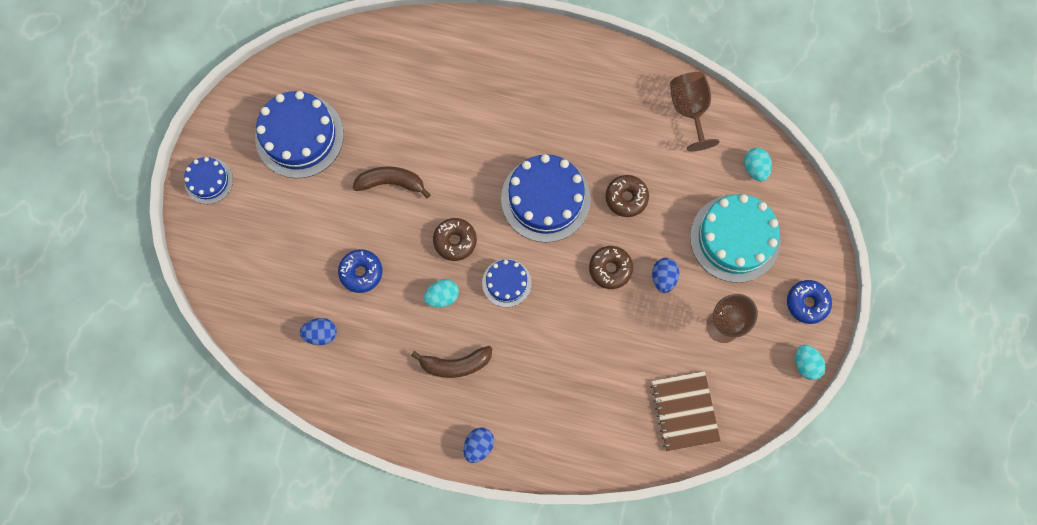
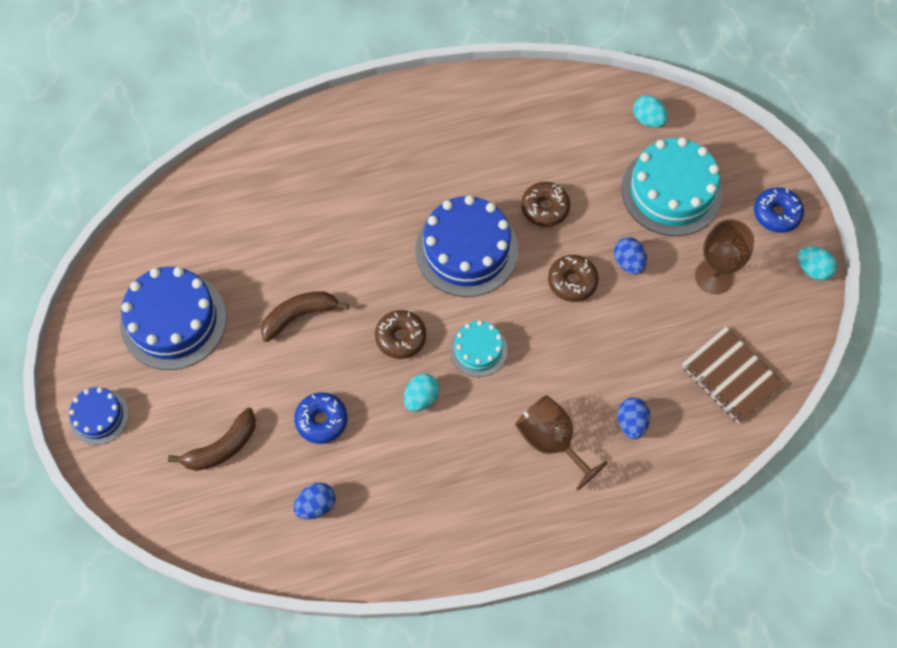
camera: 30 degrees left, 10 degrees down
brown banana [411,346,492,378] -> brown banana moved to [168,408,256,471]
blue egg [464,427,494,463] -> blue egg moved to [617,397,650,439]
blue cake [482,259,531,307] -> turquoise cake [450,320,507,377]
brown goblet [670,72,719,151] -> brown goblet moved to [515,395,608,491]

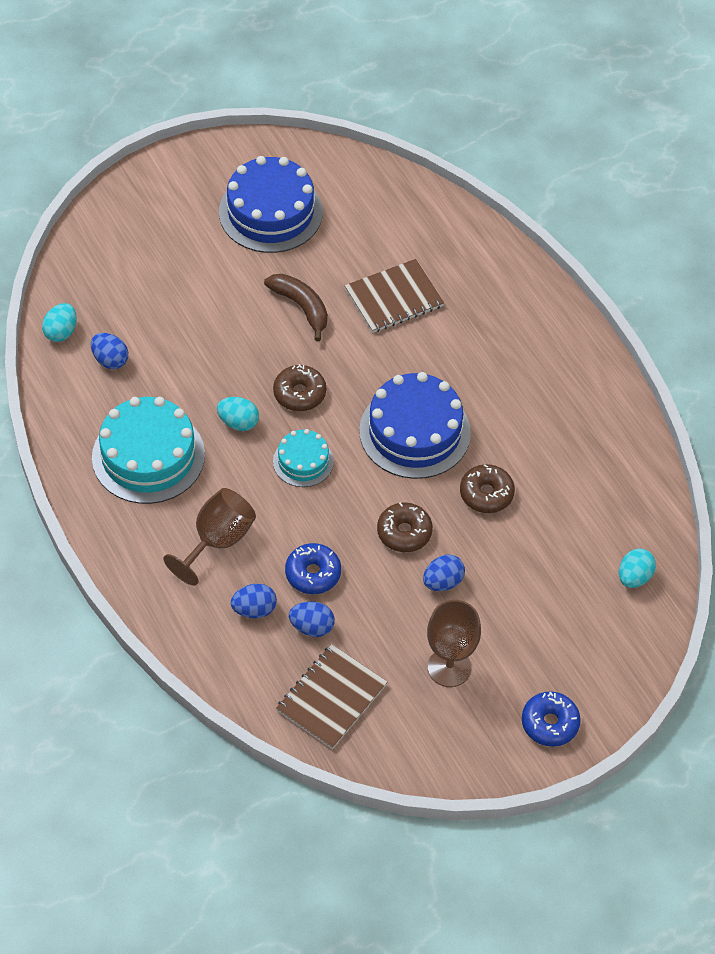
camera: 75 degrees right, 10 degrees down
blue cake [69,387,129,445] -> none
brown banana [168,408,256,471] -> none
blue donut [294,392,348,444] -> blue donut moved to [285,543,341,594]
turquoise cake [621,137,723,236] -> turquoise cake moved to [92,397,205,504]
turquoise egg [798,246,837,281] -> turquoise egg moved to [42,303,77,342]
none -> blue egg [289,601,335,637]
none -> brown notebook [345,259,444,333]

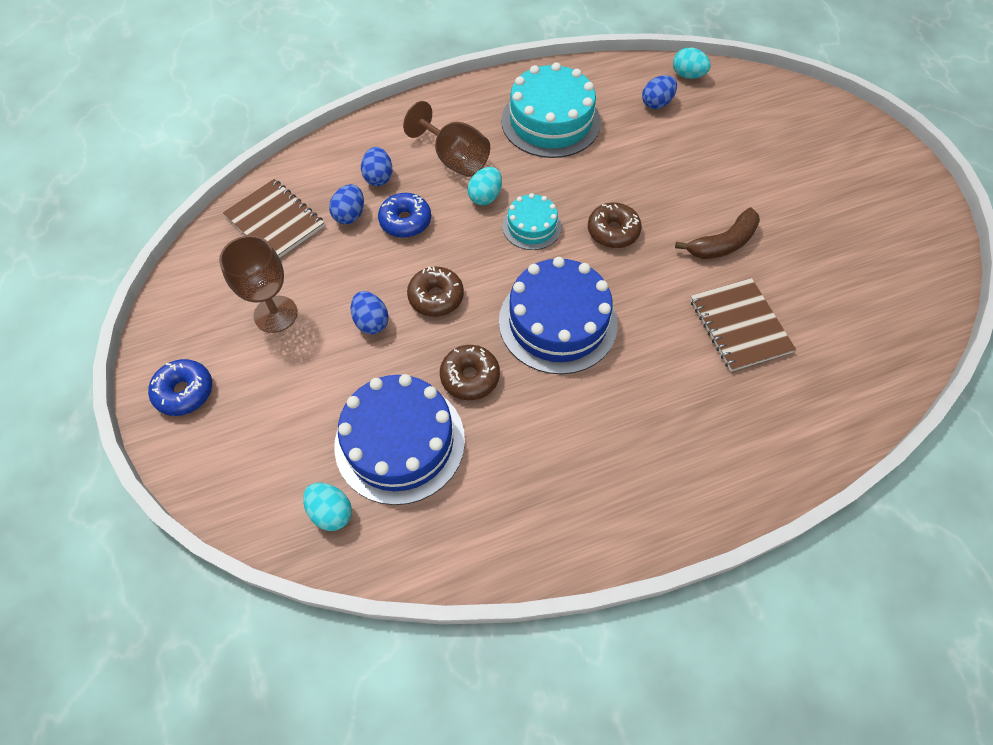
camera: 100 degrees right, 5 degrees up
turquoise egg [217,397,259,431] -> turquoise egg moved to [468,167,502,205]
blue cake [219,156,323,253] -> blue cake moved to [334,374,465,505]

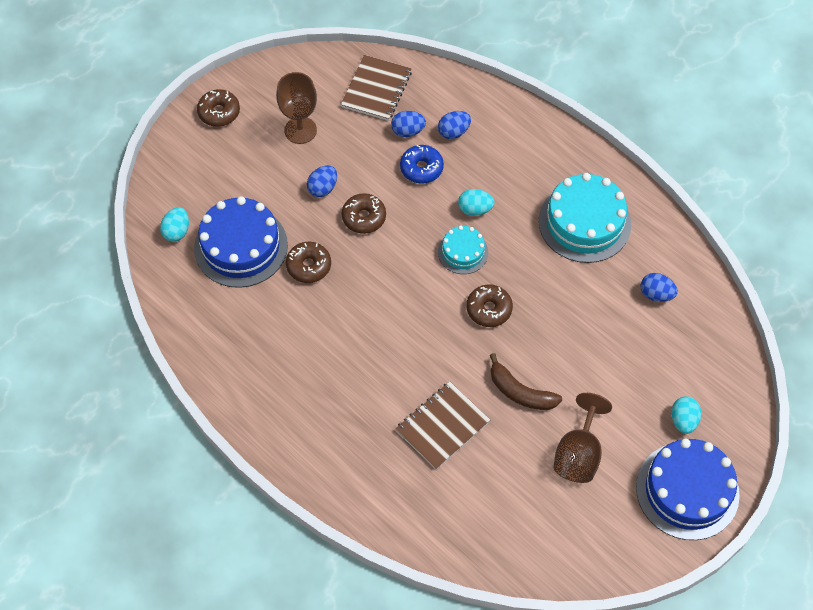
camera: 65 degrees right, 0 degrees up
blue donut [148,359,212,416] -> brown donut [197,89,240,127]
brown goblet [403,101,490,177] -> brown goblet moved to [553,393,612,483]
blue cake [499,257,618,374] -> blue cake moved to [636,439,740,540]
turquoise egg [673,47,711,79] -> turquoise egg moved to [671,396,701,434]

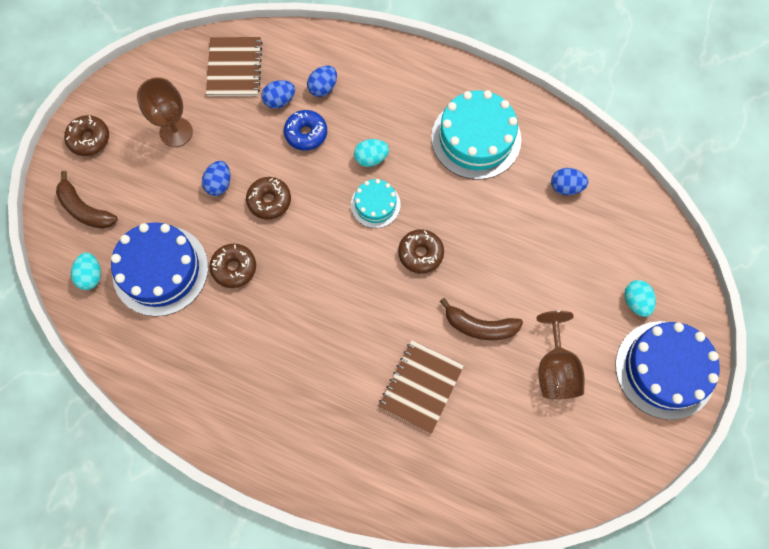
camera: 20 degrees left, 10 degrees up
none -> brown banana [56,171,118,229]

